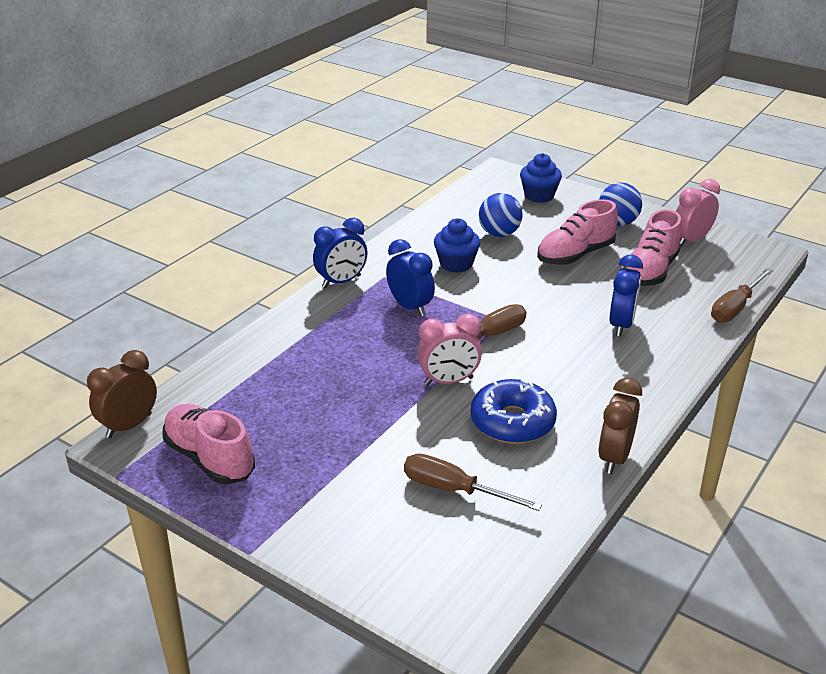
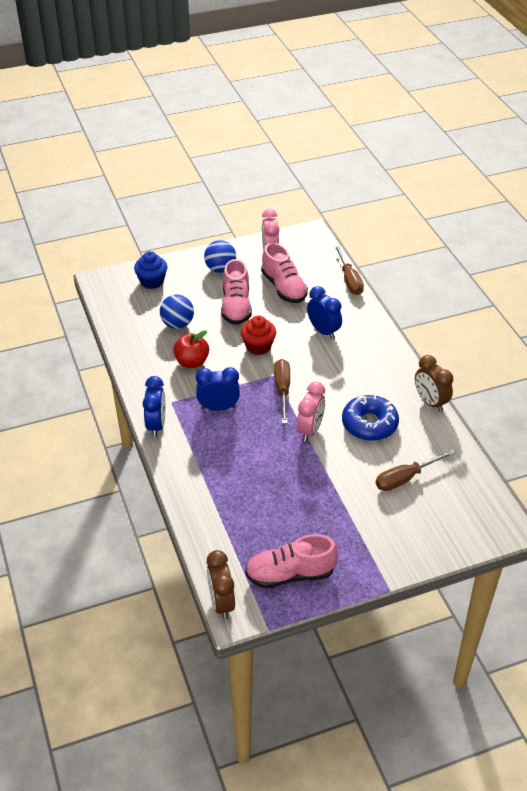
camera: 55 degrees left, 10 degrees up
blue cupcake [434,218,480,273] -> red apple [173,330,209,368]
none -> red cupcake [241,315,276,355]

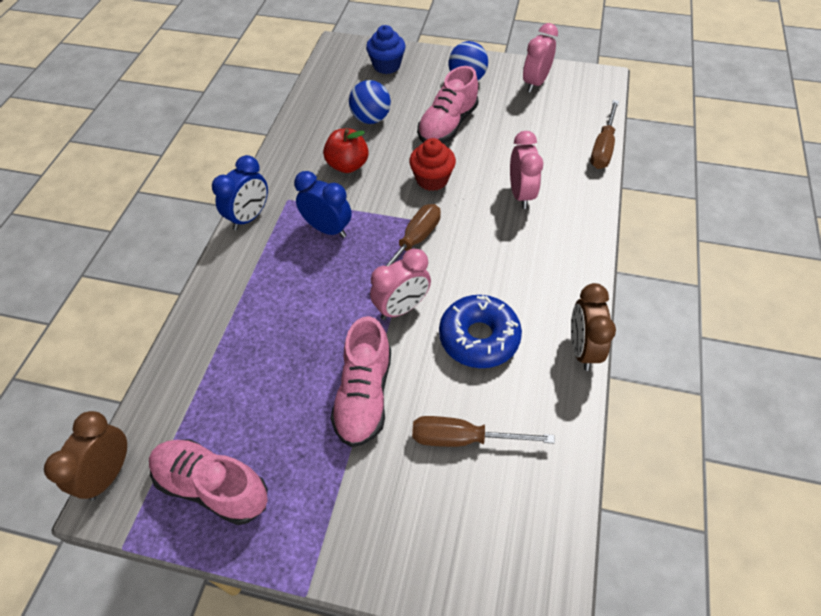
camera: 35 degrees right, 10 degrees up
pink shoe [261,243,308,303] -> pink shoe moved to [330,316,391,447]
blue clock [307,286,342,339] -> pink clock [510,131,543,209]

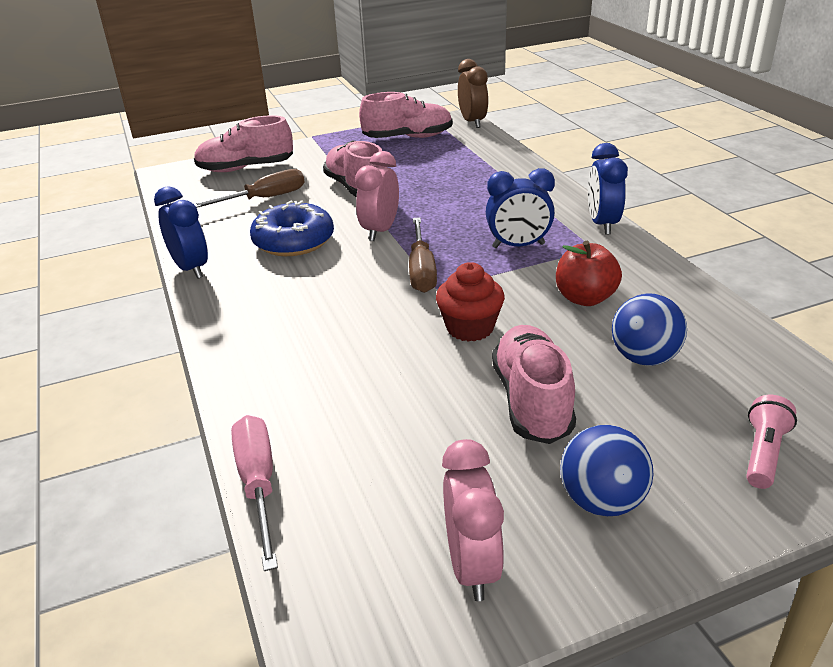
camera: 145 degrees right, 20 degrees down
blue cupcake [366,25,406,74] -> pink flashlight [746,395,797,489]
pink clock [510,131,543,209] -> none
brown clock [571,283,616,371] -> blue clock [154,186,208,279]
brown screwdriver [590,100,619,169] -> pink screwdriver [231,415,278,571]
none -> pink shoe [194,115,293,172]

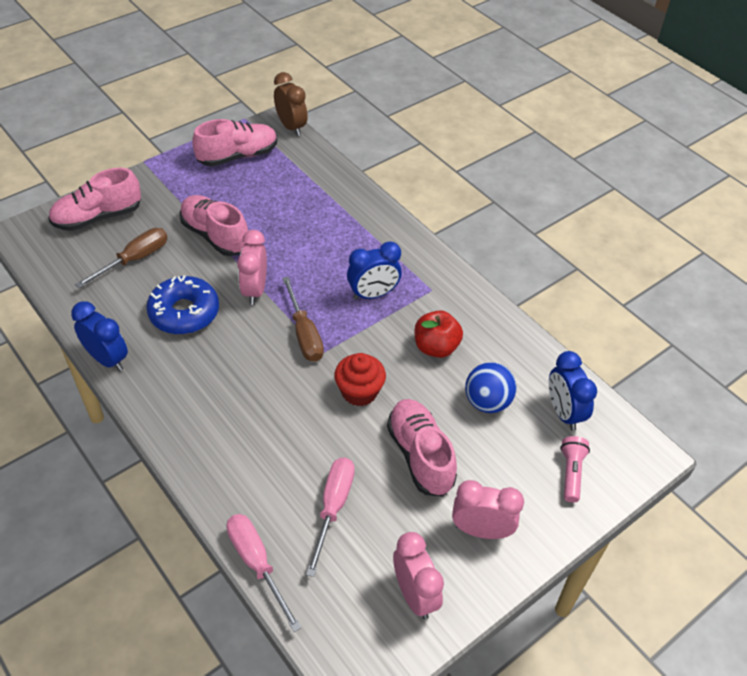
camera: 20 degrees left, 15 degrees up
blue ball [560,425,654,516] -> pink clock [452,480,524,539]
blue clock [588,143,628,235] -> blue clock moved to [549,351,597,431]
none -> pink screwdriver [306,458,355,577]

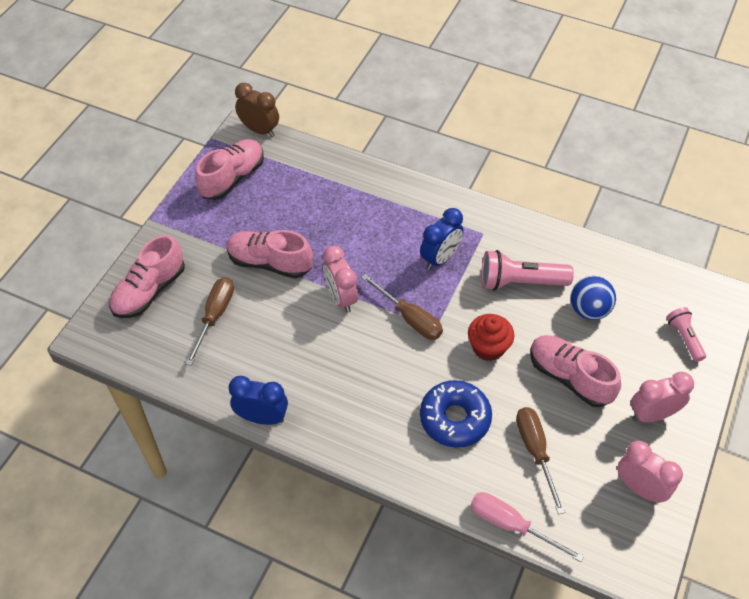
camera: 25 degrees left, 5 degrees up
blue donut [146,275,219,334] -> blue donut moved to [420,380,492,448]
pink screwdriver [306,458,355,577] -> brown screwdriver [516,407,565,514]
red apple [415,310,463,358] -> pink flashlight [481,250,574,291]
blue clock [549,351,597,431] -> none

